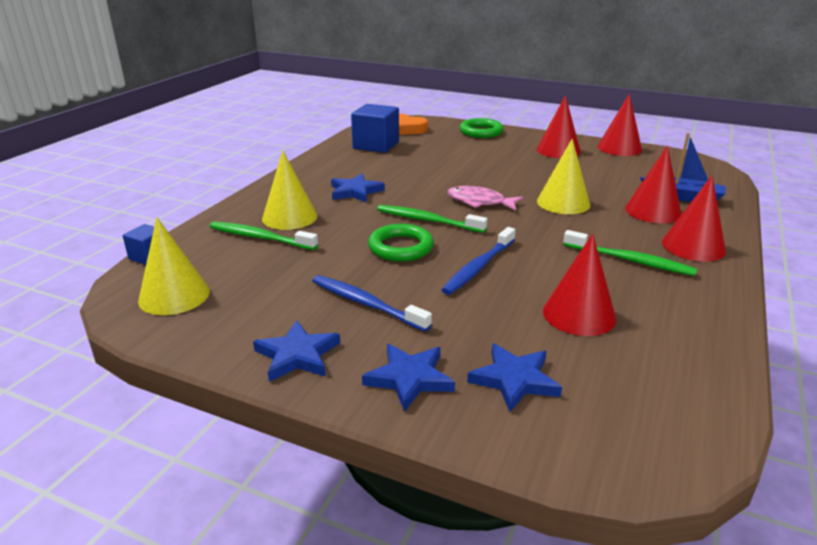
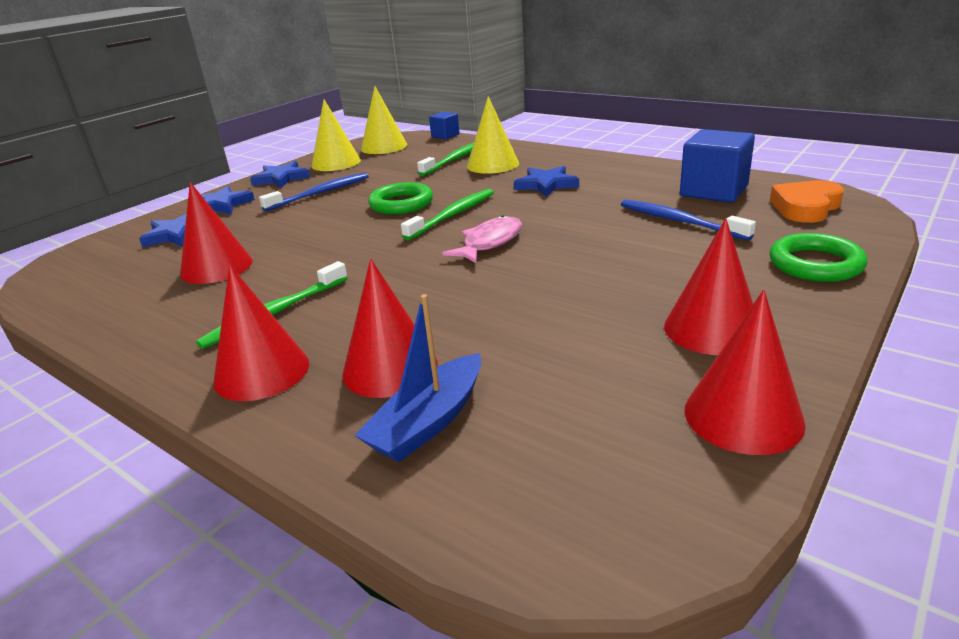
camera: 105 degrees right, 0 degrees up
blue toothbrush [441,227,515,295] -> blue toothbrush moved to [621,200,756,241]
yellow cone [537,139,590,214] -> yellow cone moved to [311,100,361,171]

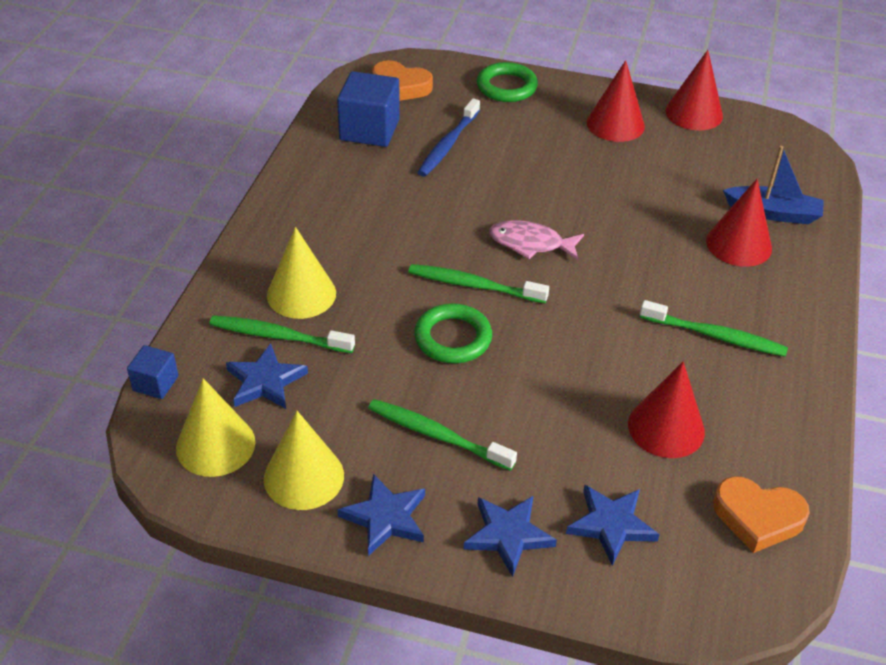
camera: 115 degrees left, 15 degrees up
red cone [213,265,309,401] -> none
blue toothbrush [259,173,368,211] -> green toothbrush [368,399,517,471]
blue star [514,166,579,197] -> blue star moved to [226,343,308,409]
none -> orange heart [713,476,810,553]

